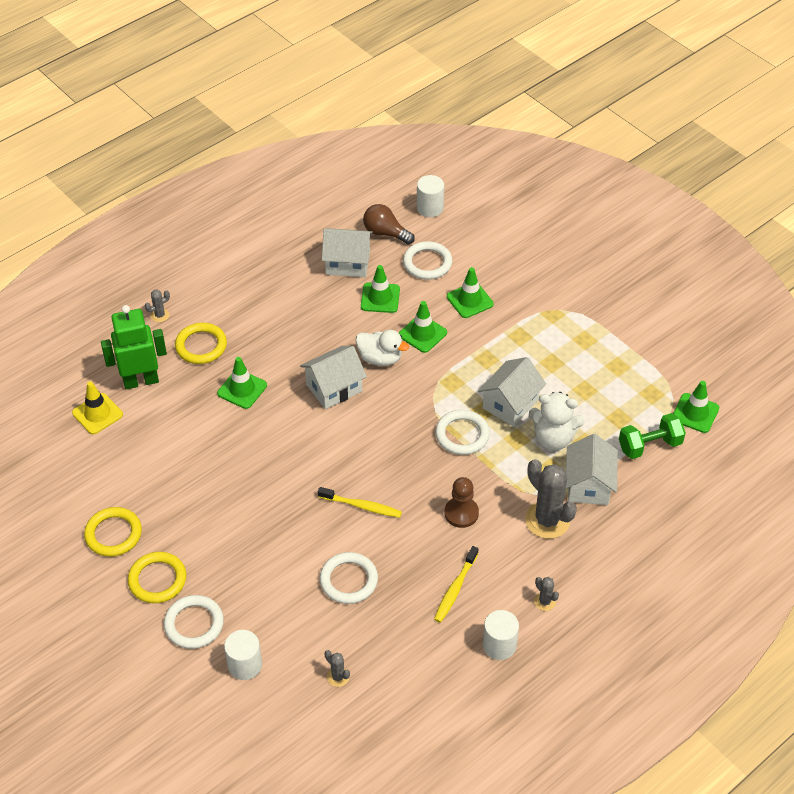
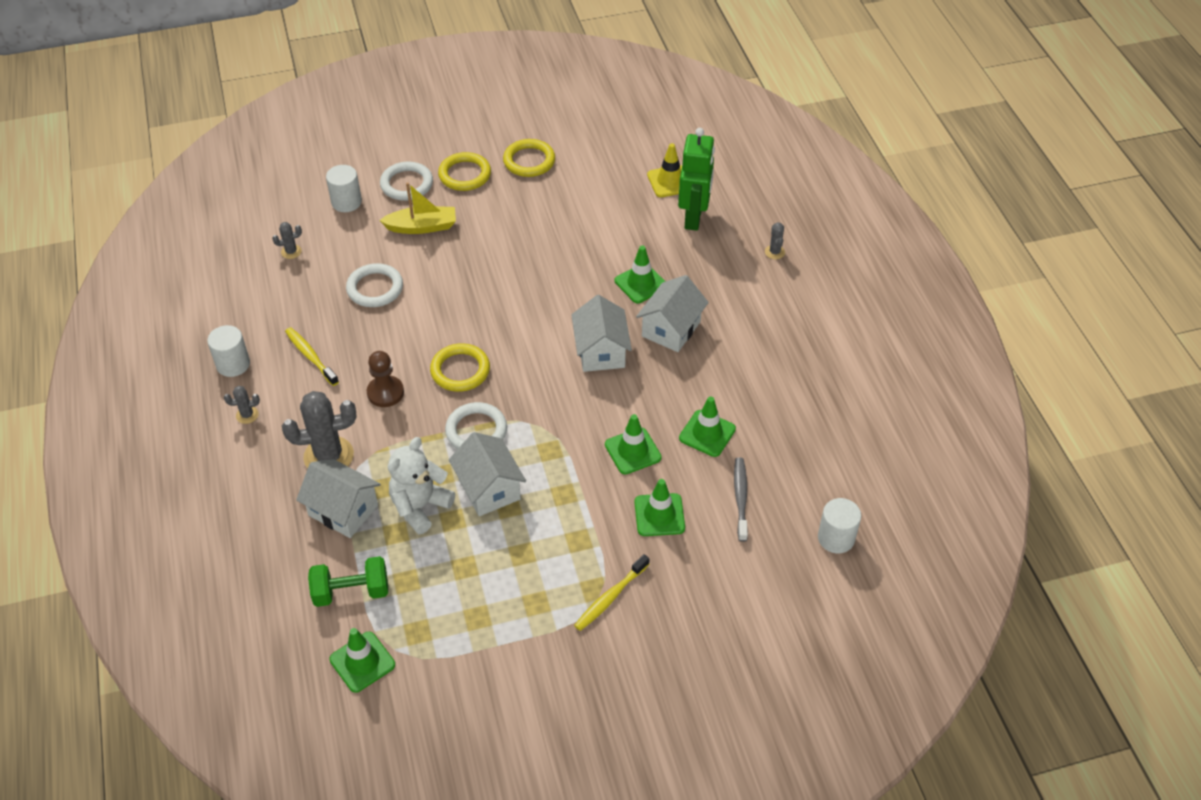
camera: 115 degrees right, 0 degrees up
yellow ring [175,323,227,364] -> yellow ring moved to [430,343,490,392]
yellow toothbrush [318,487,402,518] -> yellow toothbrush moved to [574,554,650,631]
white house [322,228,373,277] -> white house moved to [636,275,709,352]
white duck [356,330,409,366] -> none
brown light bulb [363,204,415,245] -> none
white ring [403,241,452,280] -> grey toothbrush [734,457,748,542]
green dumbbell [619,413,686,459] -> green dumbbell turned 75 degrees clockwise [308,556,388,607]
none -> yellow boat [379,182,456,234]

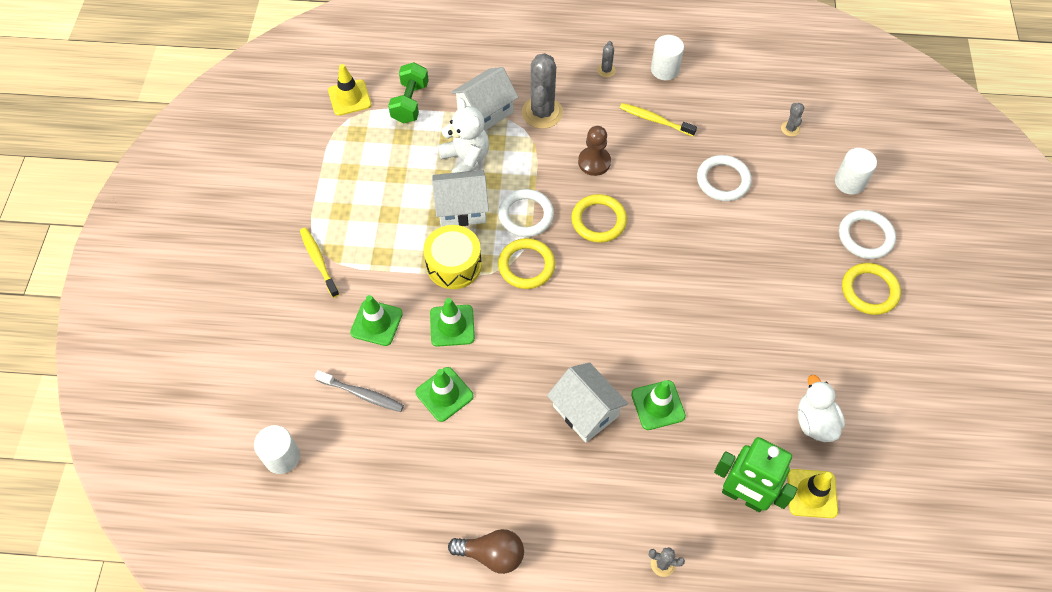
camera: 110 degrees right, 10 degrees up
yellow toothbrush [285,327,339,386] -> yellow toothbrush turned 135 degrees counterclockwise [620,103,697,136]
green traffic cone [329,628,395,693] -> yellow traffic cone [328,64,371,116]
yellow boat [379,182,456,234] -> none
yellow ring [503,139,555,177] -> yellow ring moved to [498,238,555,289]
white house [571,295,632,372] -> none
none -> yellow drum [423,225,482,289]
none -> brown light bulb [448,529,524,574]
none -> white duck [798,375,845,442]

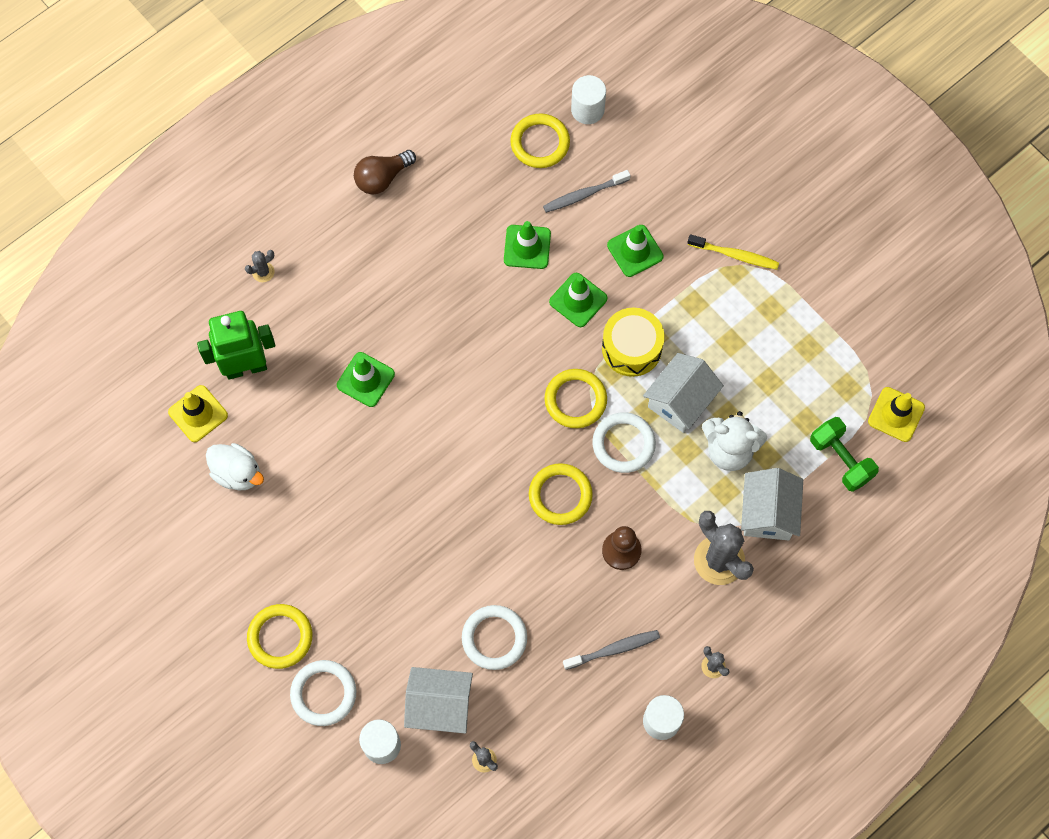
camera: 135 degrees right, 10 degrees up
white house [547,362,628,443] -> white house moved to [404,667,473,734]
yellow toothbrush [620,103,697,136] -> grey toothbrush [563,630,660,670]
none -> yellow ring [510,113,570,168]

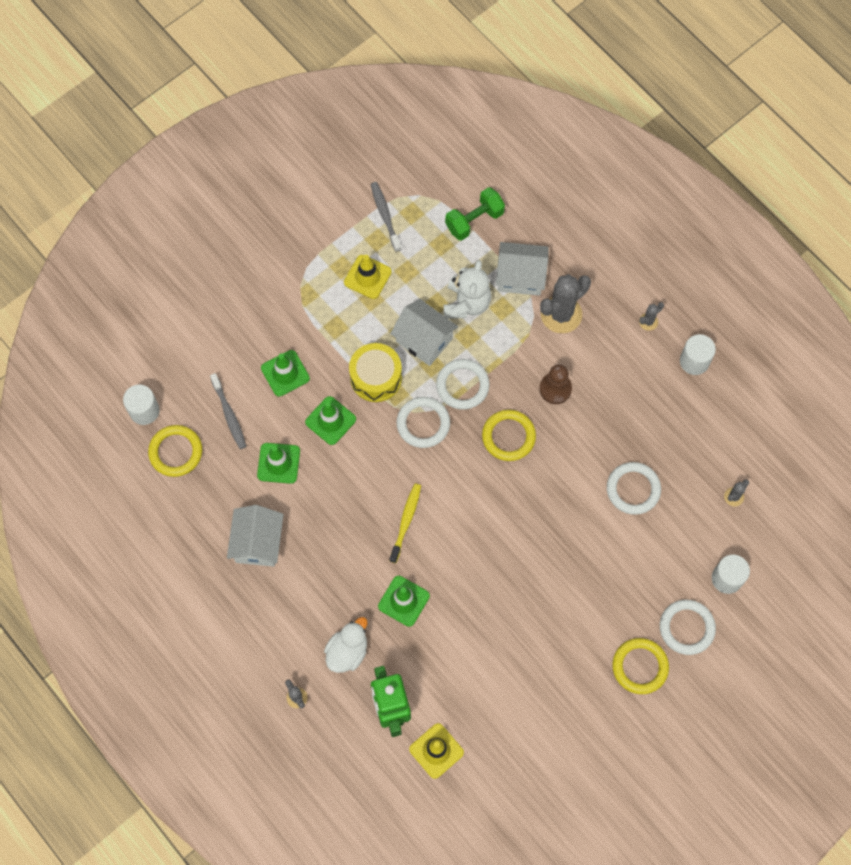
camera: 90 degrees left, 0 degrees up
white duck [206,443,264,491] -> white duck moved to [324,617,367,673]
brown light bulb [354,150,416,195] -> none
white house [404,667,473,734] -> white house moved to [227,505,284,567]
yellow ring [544,369,607,428] -> white ring [396,397,450,448]
grey toothbrush [563,630,660,670] -> grey toothbrush moved to [371,182,401,252]
yellow toothbrush [687,234,779,270] -> yellow toothbrush moved to [389,484,421,563]
yellow traffic cone [868,387,925,442] -> yellow traffic cone moved to [344,255,392,299]

